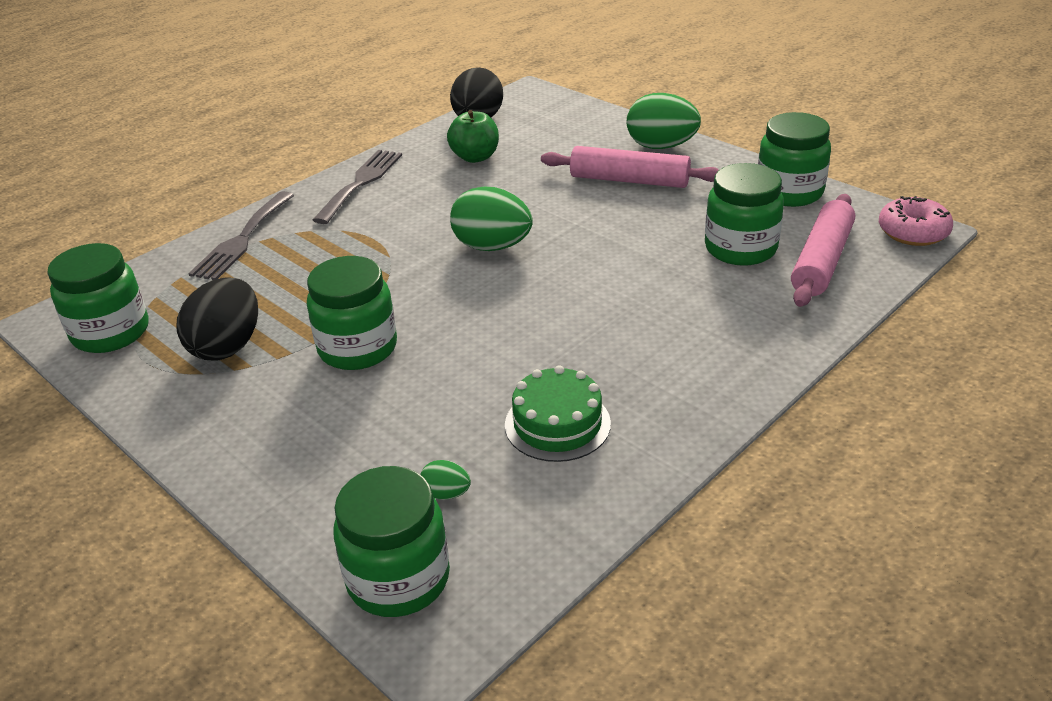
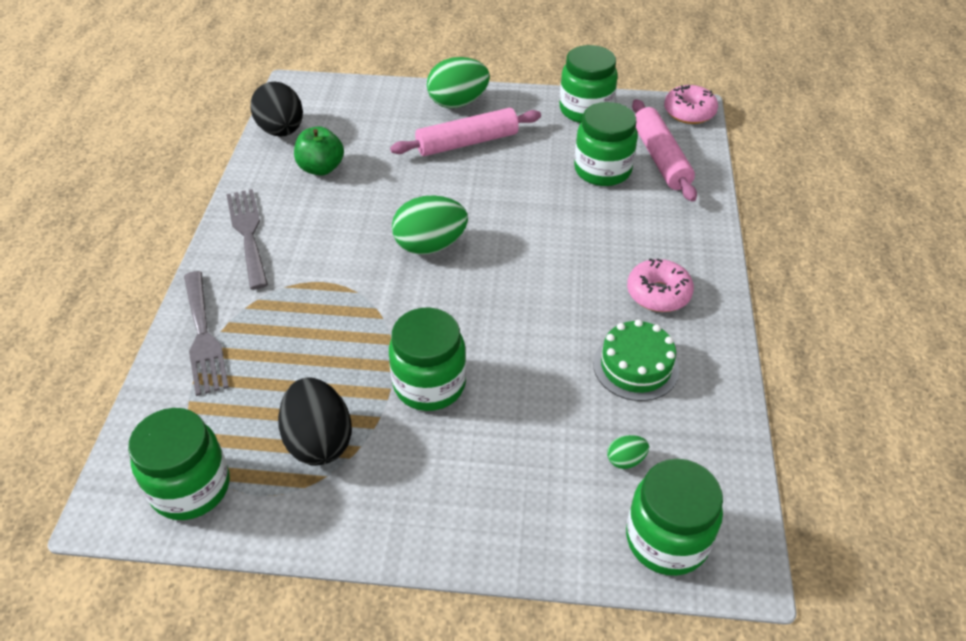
camera: 40 degrees left, 10 degrees up
none -> pink donut [627,258,694,312]

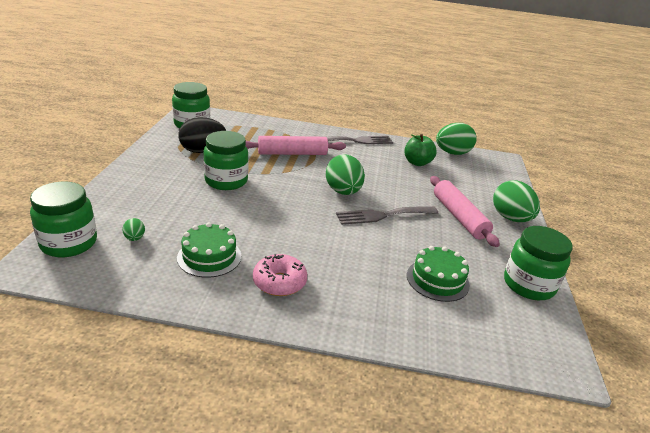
camera: 90 degrees right, 15 degrees down
grey fork [184,271,229,396] -> grey fork moved to [336,206,438,225]
black egg [251,82,303,137] -> green egg [436,123,477,155]
green jar [574,102,638,186] -> green cake [407,246,470,302]
pink rolling pin [632,99,697,202] -> pink rolling pin moved to [246,136,346,155]
pink donut [664,85,718,124] -> none

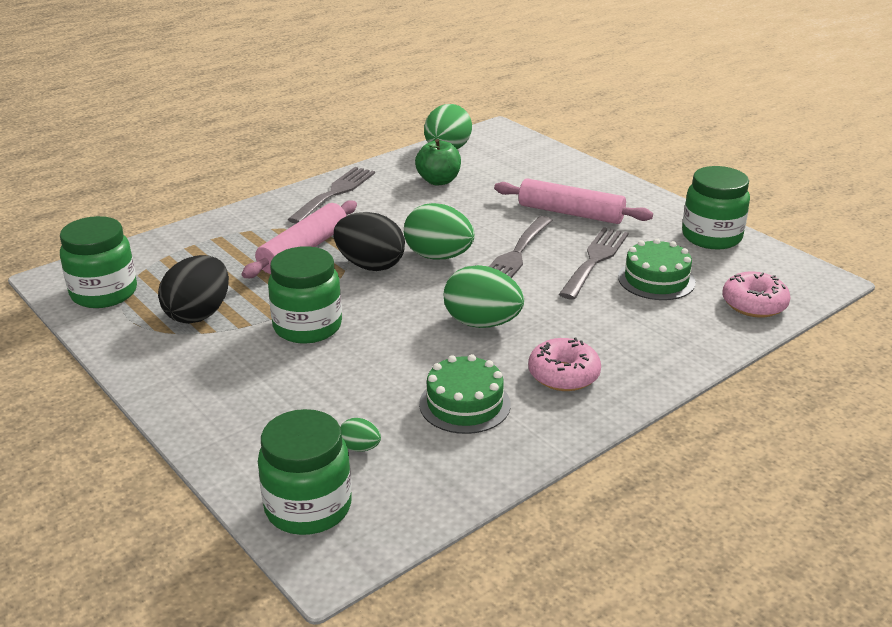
camera: 45 degrees left, 0 degrees up
green egg [493,180,540,222] -> green egg moved to [444,265,524,328]
none -> black egg [334,212,405,271]
none -> grey fork [559,227,628,300]
none -> pink donut [722,272,791,318]

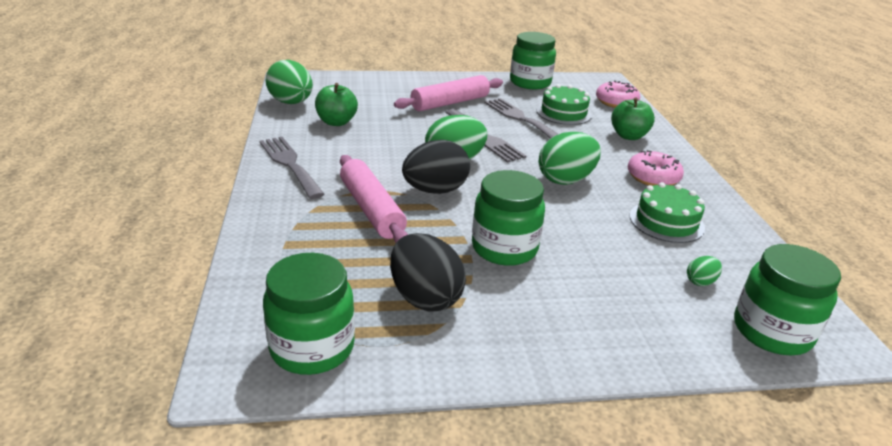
camera: 60 degrees left, 0 degrees up
none -> green apple [611,97,655,140]

